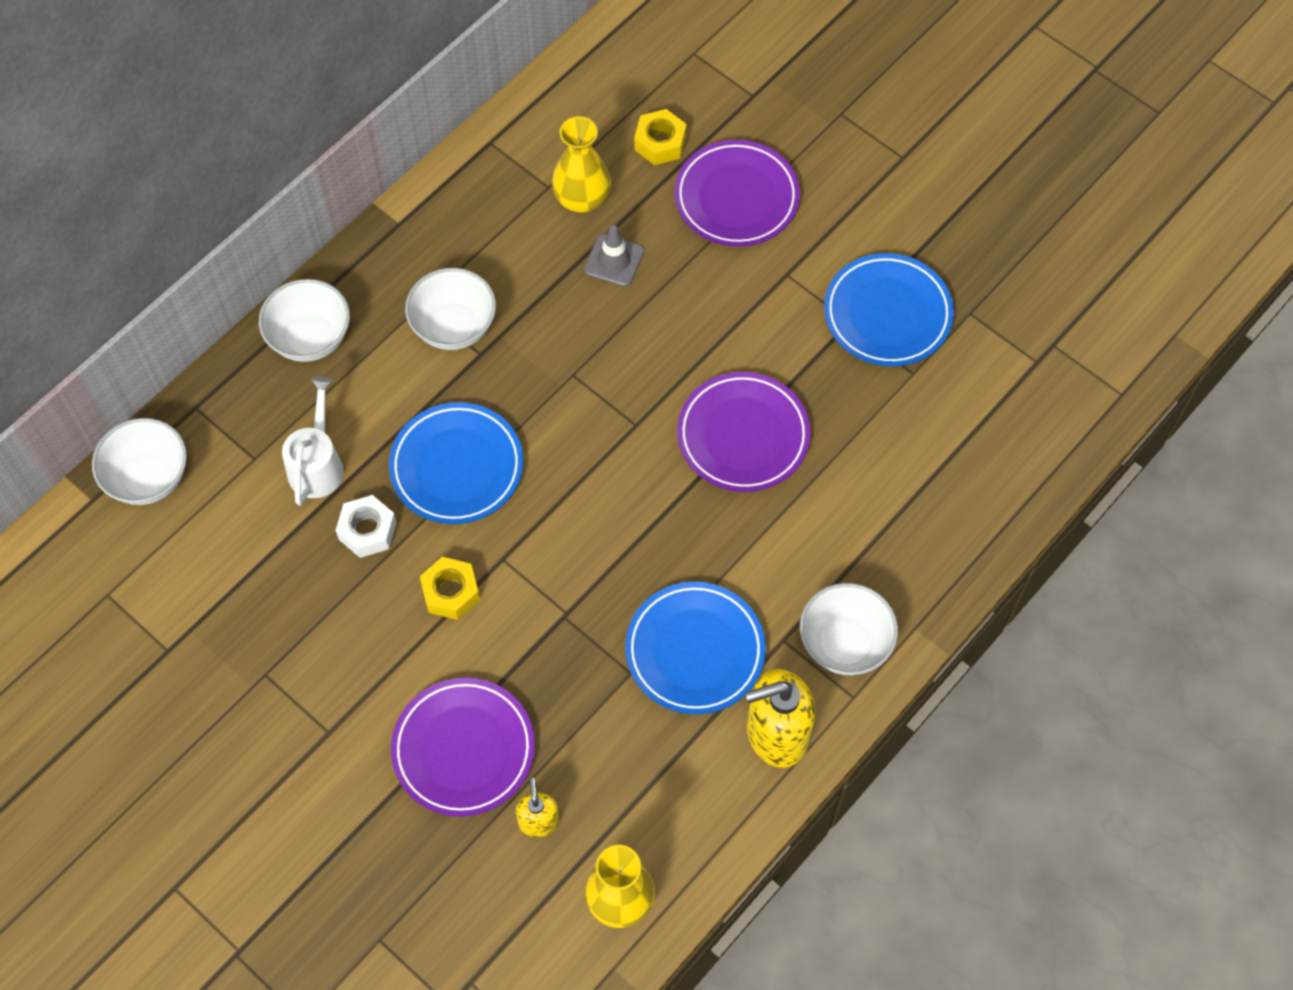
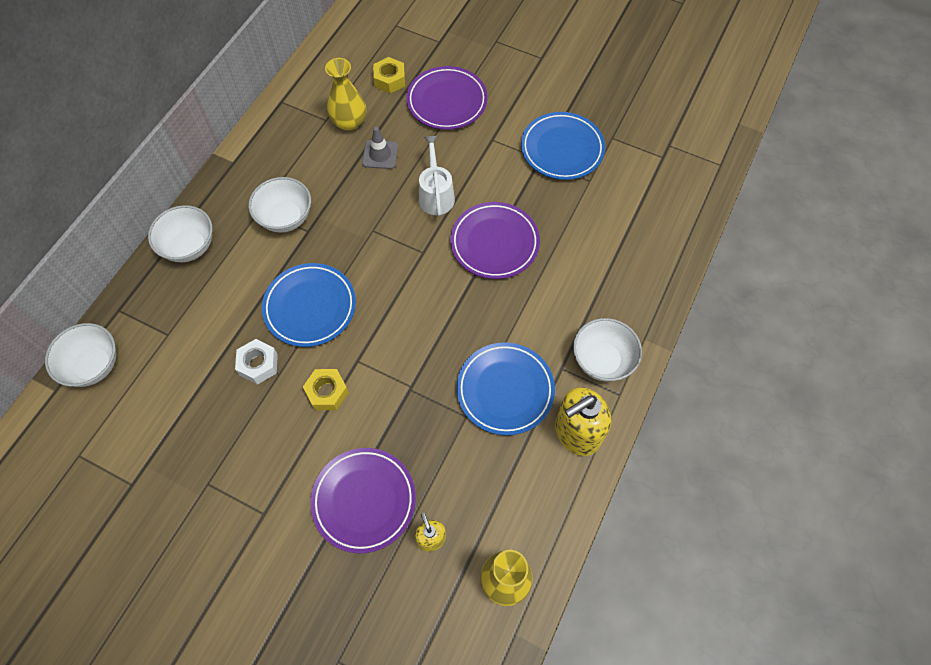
camera: 15 degrees left, 0 degrees up
white watering can [282,377,344,506] -> white watering can moved to [419,136,455,216]

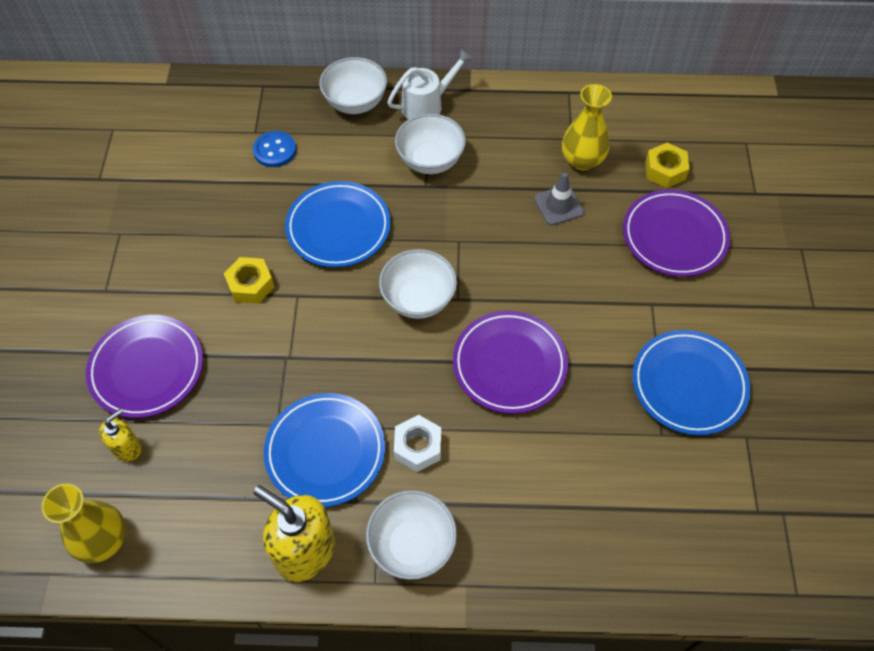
camera: 65 degrees right, 5 degrees down
white bowl [45,323,116,387] -> white bowl moved to [379,249,457,319]
white nut [235,339,278,385] -> white nut moved to [394,415,441,472]
white watering can [419,136,455,216] -> white watering can moved to [387,49,473,120]
none -> blue button [253,131,296,167]

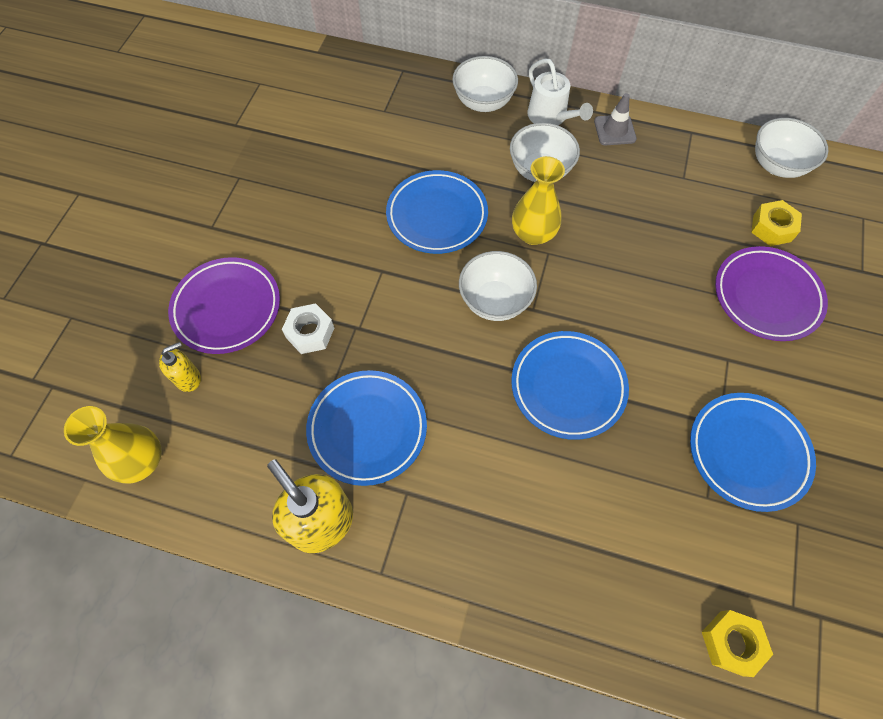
camera: 15 degrees right, 5 degrees up
yellow nut [224,257,274,304] -> yellow nut moved to [702,610,773,677]
blue button [253,131,296,167] -> none
white bowl [366,490,457,580] -> white bowl moved to [755,118,828,178]
white watering can [387,49,473,120] -> white watering can turned 75 degrees clockwise [527,58,593,126]
white nut [394,415,441,472] -> white nut moved to [282,303,334,354]
purple plate [453,311,568,414] -> blue plate [511,331,629,440]
grey traffic cone [534,172,584,226] -> grey traffic cone moved to [594,93,637,145]
yellow vase [562,84,612,170] -> yellow vase moved to [512,156,565,245]

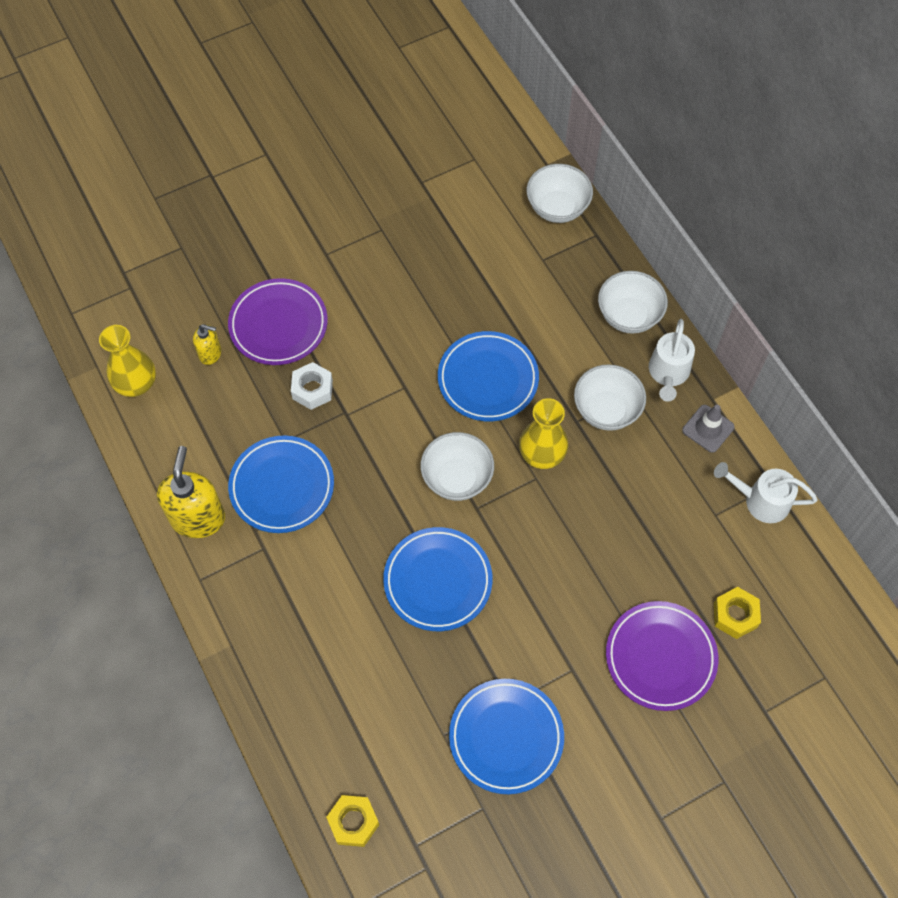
camera: 45 degrees right, 0 degrees up
white bowl [755,118,828,178] -> white bowl moved to [527,164,593,223]
none -> white watering can [714,462,818,523]

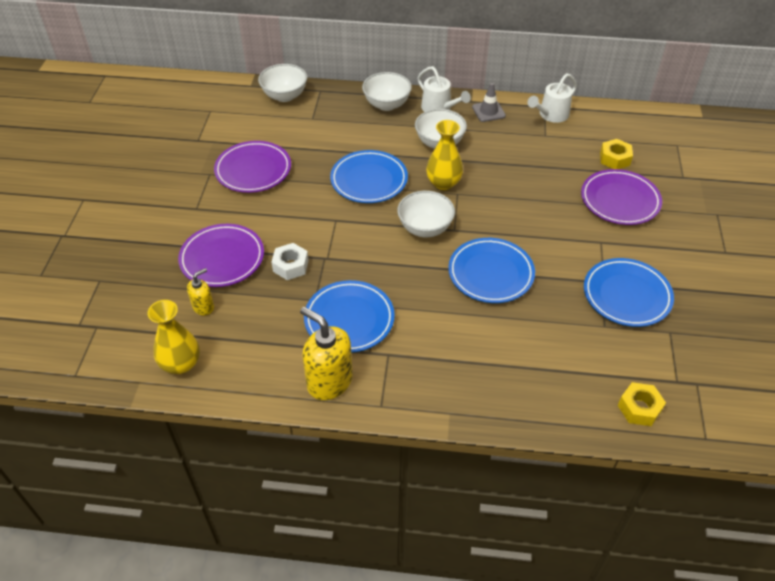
camera: 55 degrees left, 15 degrees down
none -> purple plate [214,141,291,193]

